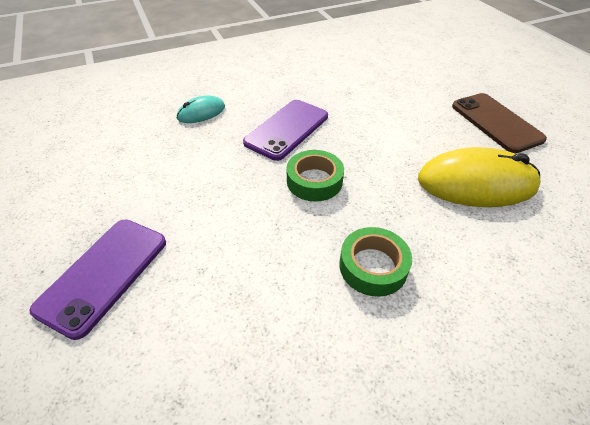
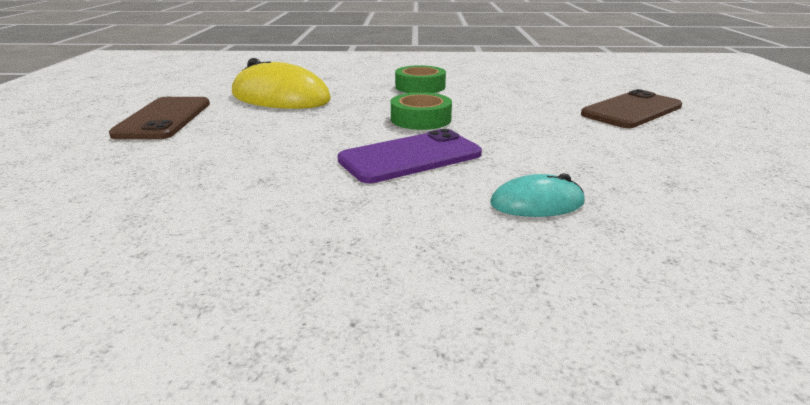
camera: 155 degrees left, 20 degrees down
purple phone [29,220,166,340] -> brown phone [581,89,682,128]

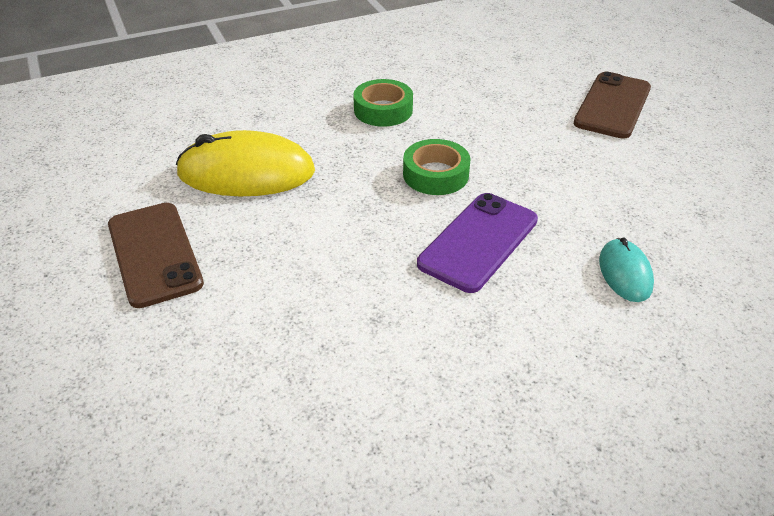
camera: 25 degrees left, 15 degrees up
turquoise mouse [490,173,585,217] -> turquoise mouse turned 60 degrees counterclockwise [599,237,654,302]

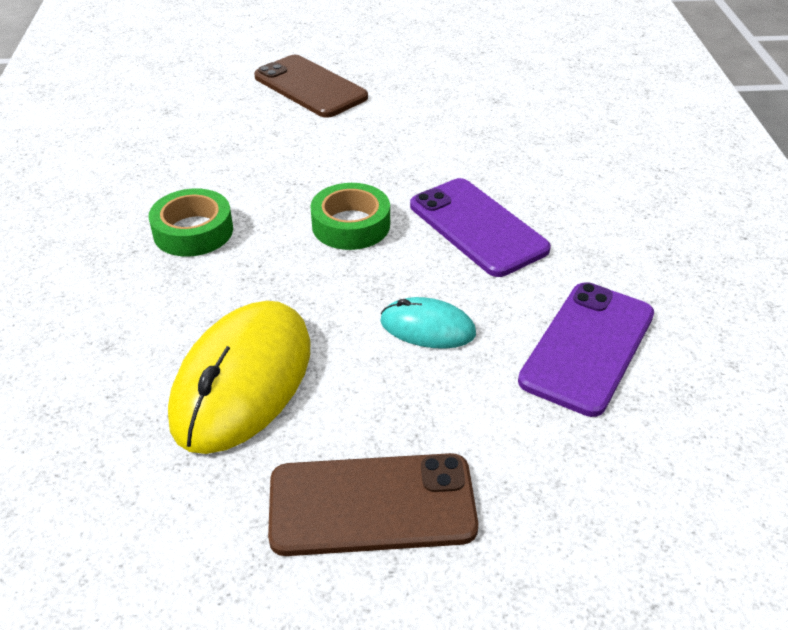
camera: 70 degrees left, 0 degrees up
turquoise mouse [599,237,654,302] -> turquoise mouse moved to [380,297,476,349]
none -> purple phone [518,282,654,417]

